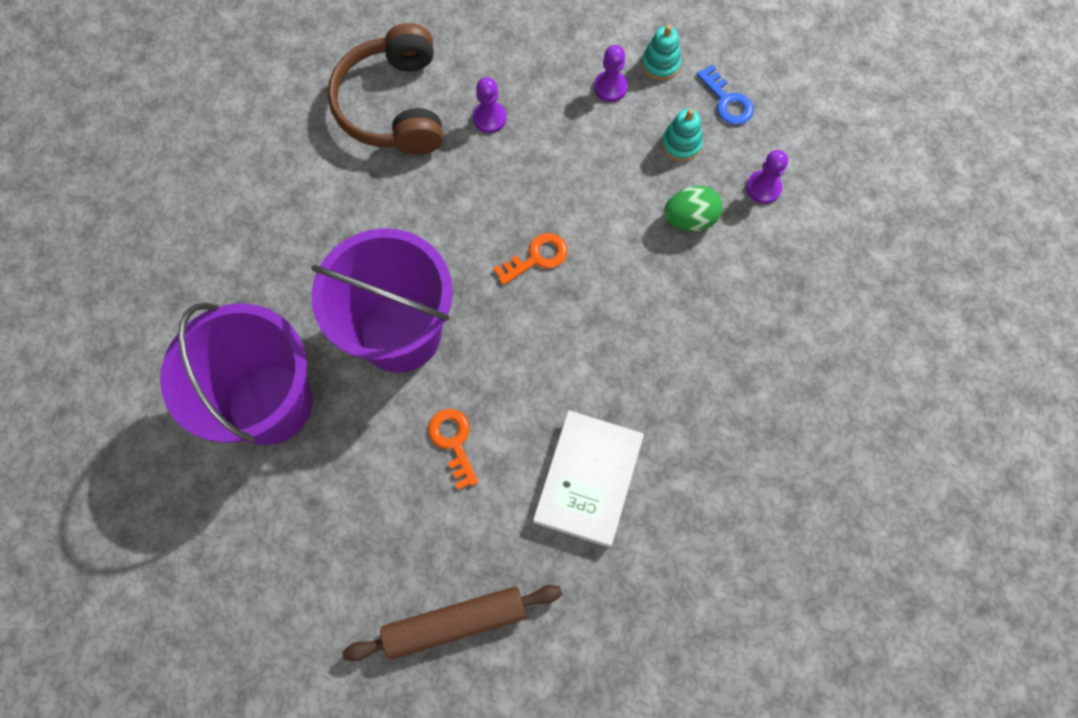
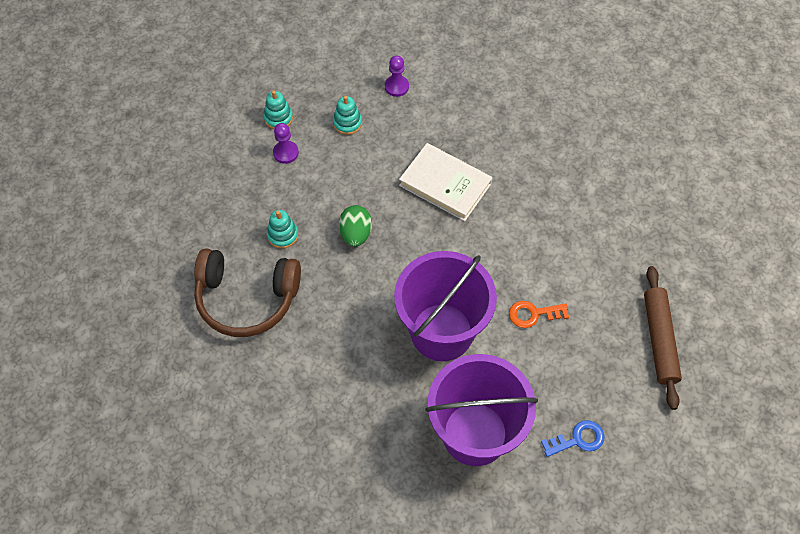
camera: 75 degrees left, 10 degrees down
purple pawn [472,77,507,133] -> turquoise stacking toy [267,210,298,249]
orange key [493,233,567,285] -> none
white book [533,410,644,547] -> white book moved to [399,143,492,221]
green egg [664,186,723,231] -> green egg moved to [339,205,372,246]
blue key [697,65,754,125] -> blue key moved to [541,420,604,457]

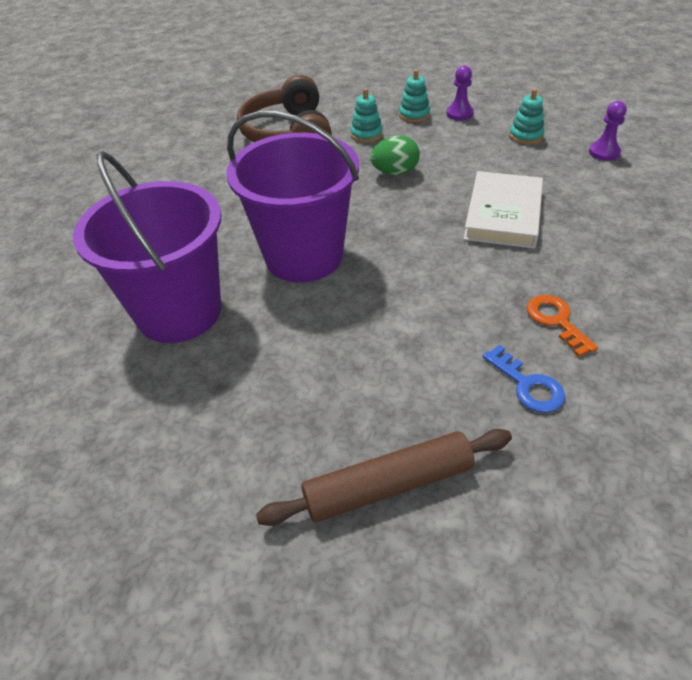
camera: 75 degrees right, 15 degrees down
turquoise stacking toy [263,90,293,129] -> turquoise stacking toy moved to [399,69,430,122]
orange key [509,301,569,328] -> orange key moved to [527,295,598,357]
blue key [541,420,604,457] -> blue key moved to [482,344,565,413]

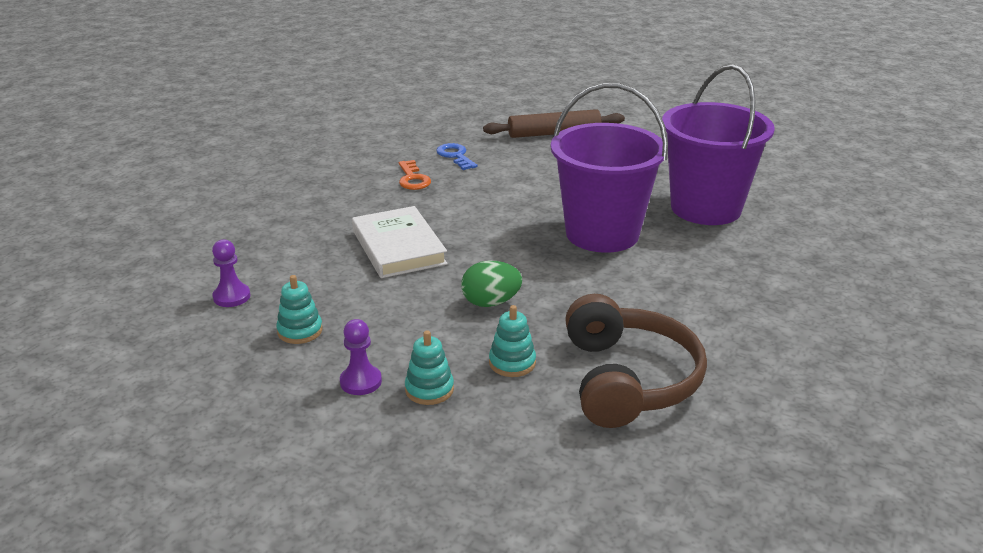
camera: 175 degrees left, 15 degrees down
white book [464,171,543,249] -> white book turned 45 degrees counterclockwise [352,206,448,278]

